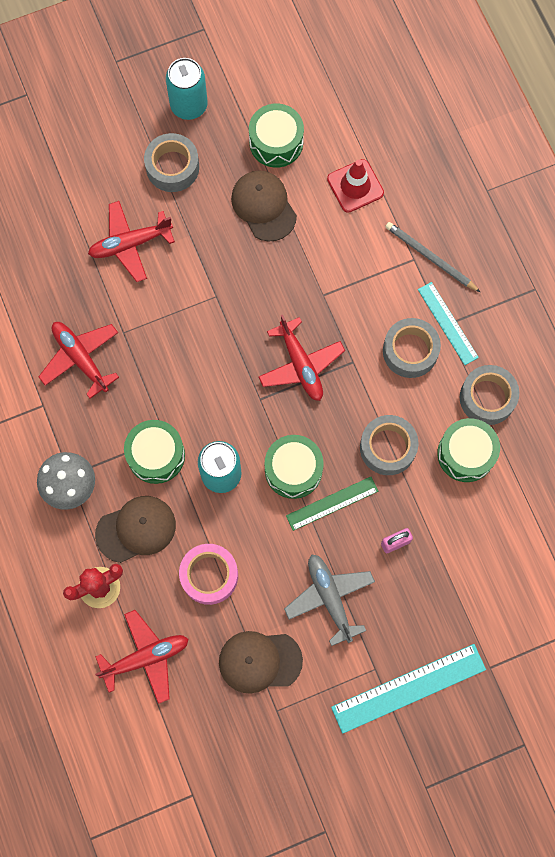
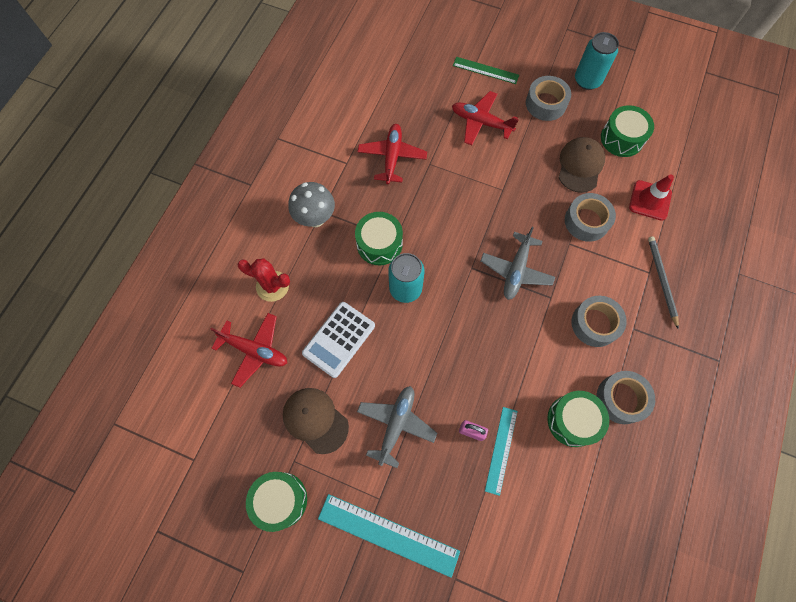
camera: 45 degrees right, 5 degrees down
brown cap [95,496,176,563] -> none
pink tape [179,544,238,605] -> white calculator [302,302,375,378]
red plane [259,314,345,401] -> grey plane [481,227,555,300]
green drum [264,435,324,499] -> green drum moved to [246,472,307,532]
green ruler [286,477,378,531] -> green ruler moved to [453,57,519,84]
grey tape [360,415,418,475] -> grey tape moved to [565,193,616,242]
turquoise ruler [418,282,479,365] -> turquoise ruler moved to [485,407,518,496]

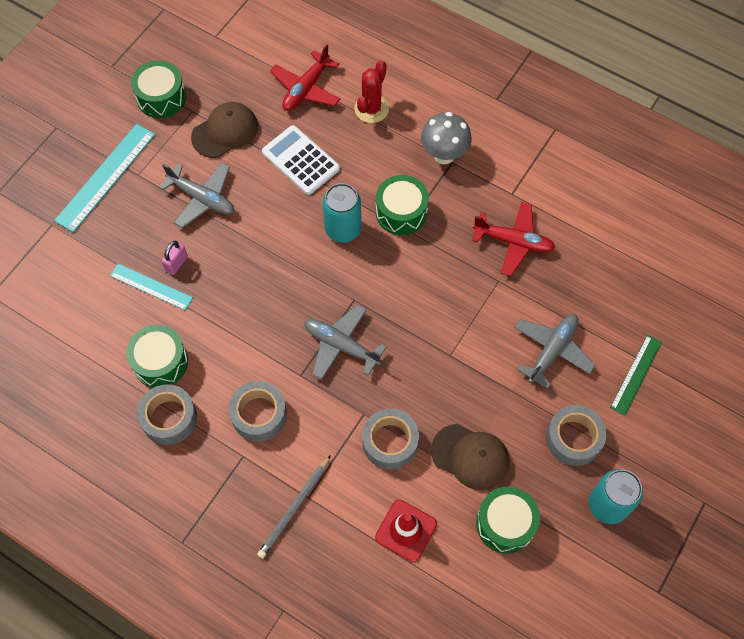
camera: 100 degrees right, 5 degrees down
red plane [452,91,519,145] -> grey plane [514,314,596,389]
grey pencil [648,236,679,329] -> grey pencil turned 120 degrees clockwise [257,455,331,559]

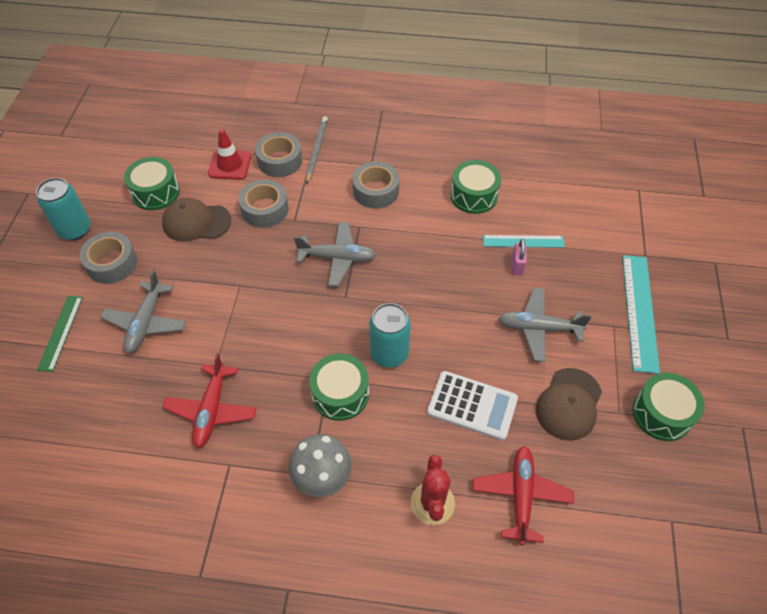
camera: 155 degrees right, 10 degrees down
grey tape [137,384,197,445] -> grey tape moved to [255,132,302,177]
red plane [472,202,555,276] -> red plane turned 75 degrees counterclockwise [162,353,257,448]

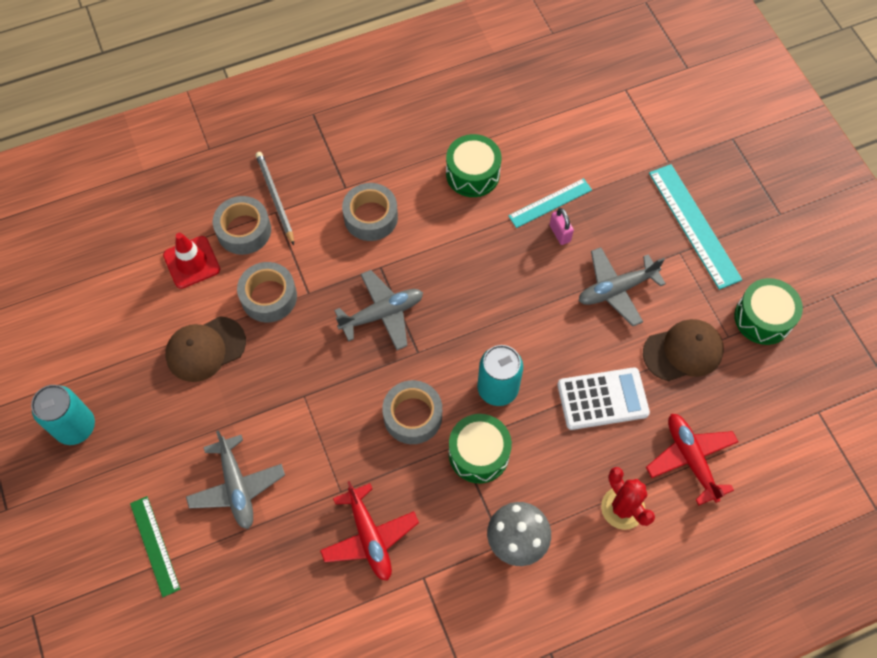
camera: 30 degrees left, 10 degrees up
grey tape [79,232,137,284] -> grey tape moved to [382,380,442,444]
green drum [124,157,180,210] -> none
brown cap [536,368,602,441] -> brown cap turned 105 degrees counterclockwise [643,319,724,381]

